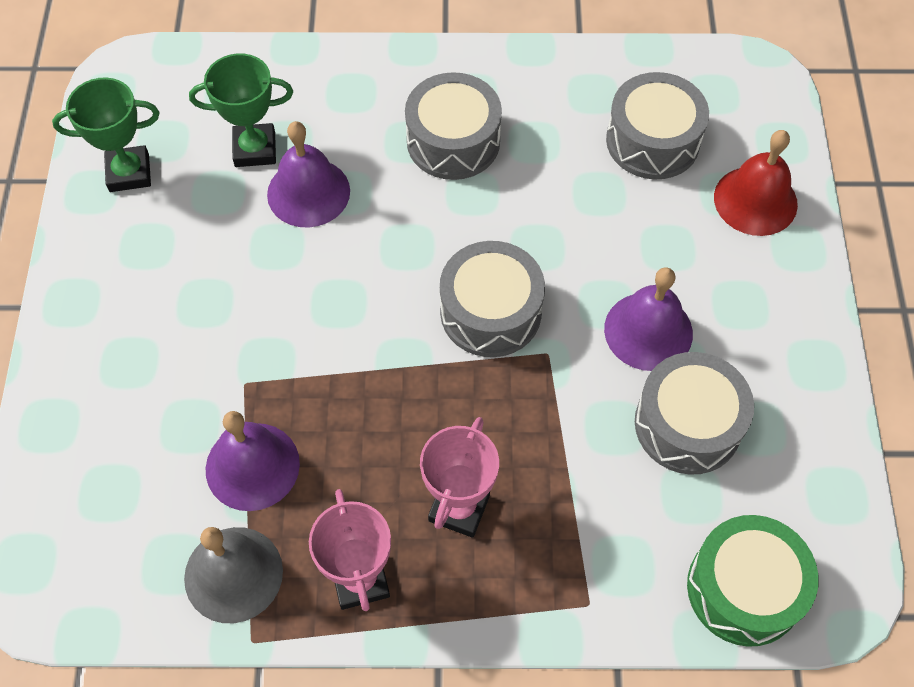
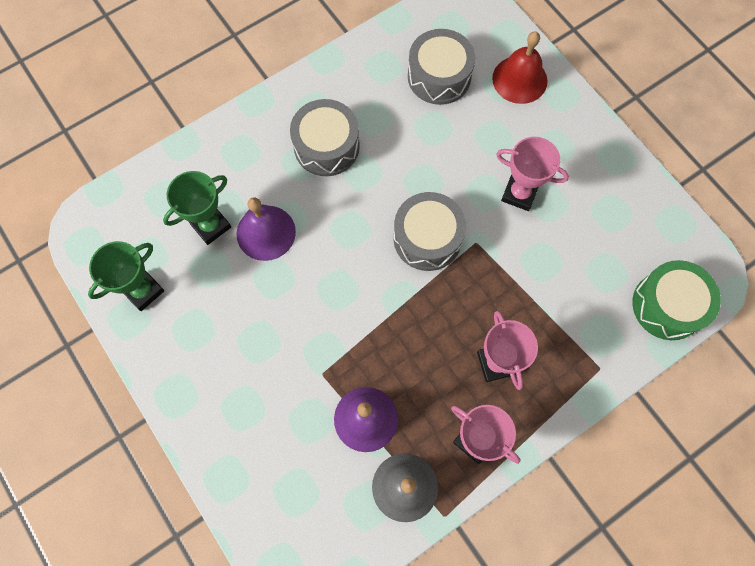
camera: 35 degrees left, 10 degrees up
purple bell [604,267,693,371] -> pink trophy [496,137,569,211]
grey drum [635,352,754,475] -> none

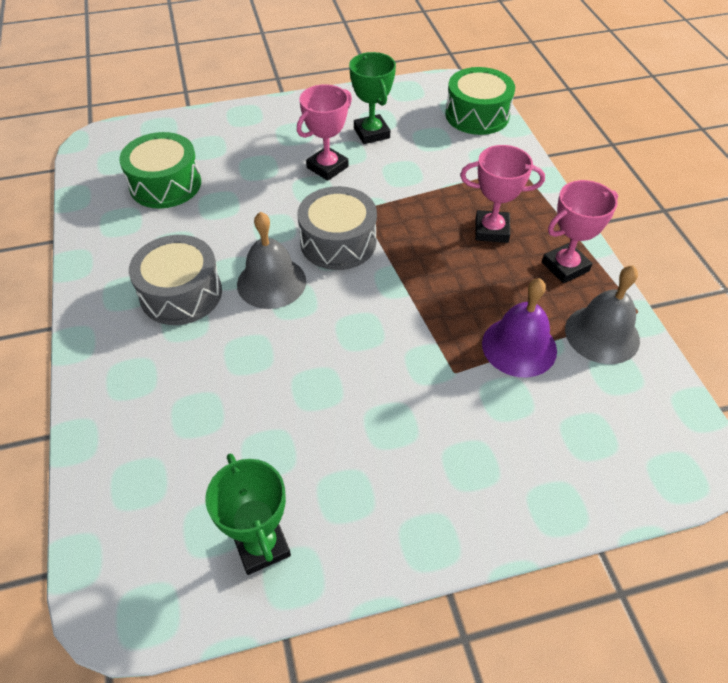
camera: 70 degrees left, 20 degrees down
green trophy [163,171,231,245] -> green trophy moved to [349,52,396,144]
purple bell [237,197,296,261] -> none
grey drum [408,29,475,105] -> green drum [119,132,201,209]
red bell [492,31,548,104] -> none
none -> grey bell [237,212,306,309]

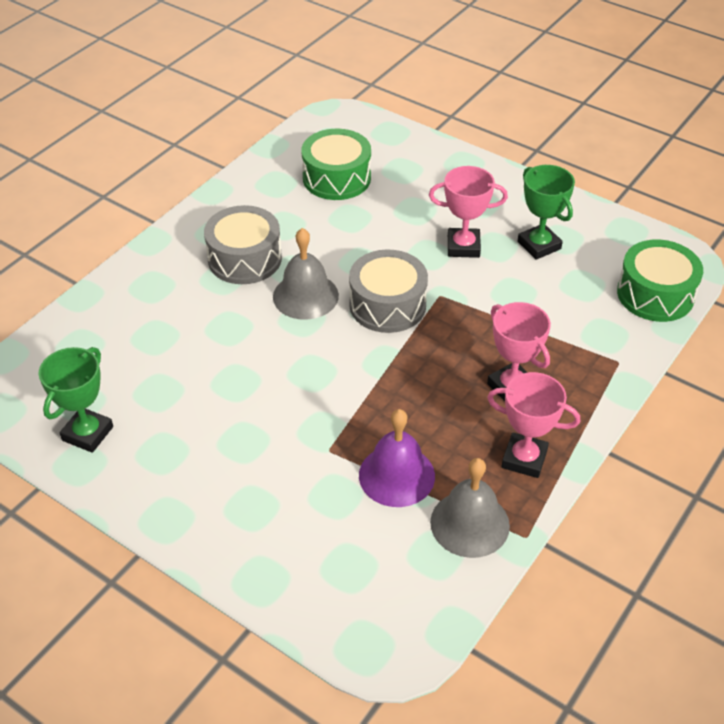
camera: 50 degrees right, 5 degrees down
green trophy [349,52,396,144] -> green trophy turned 60 degrees counterclockwise [517,165,575,260]

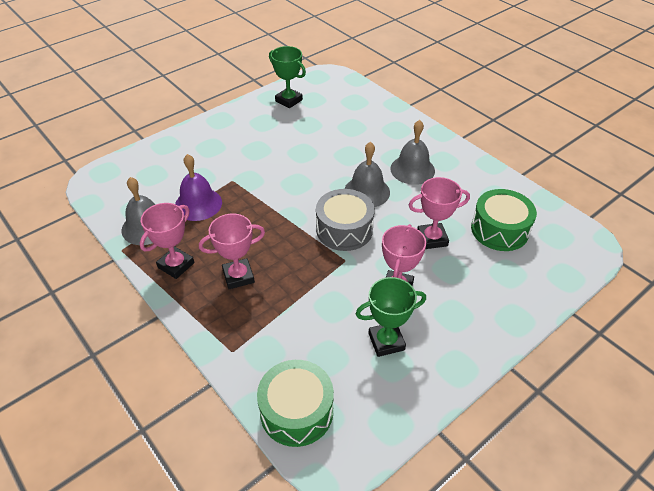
camera: 105 degrees right, 0 degrees up
grey drum [204,205,282,284] -> grey bell [390,120,435,185]
none -> pink trophy [409,177,470,249]

